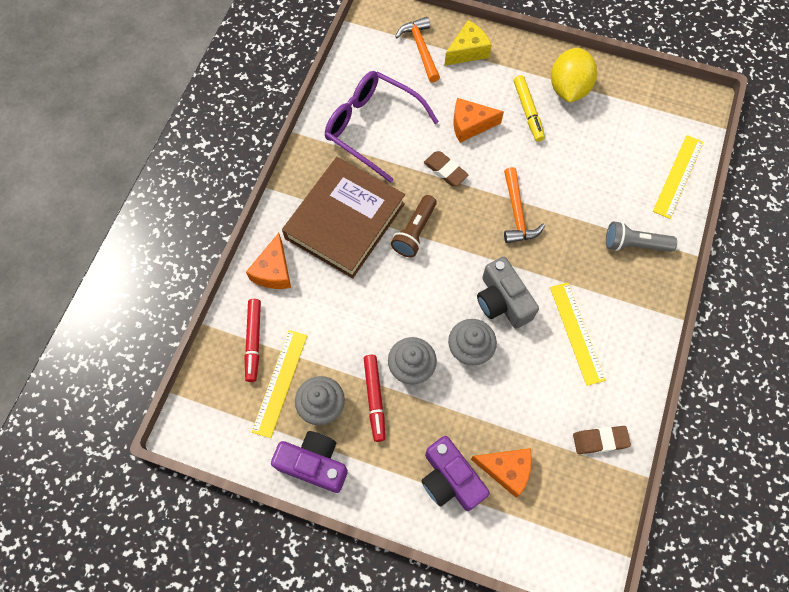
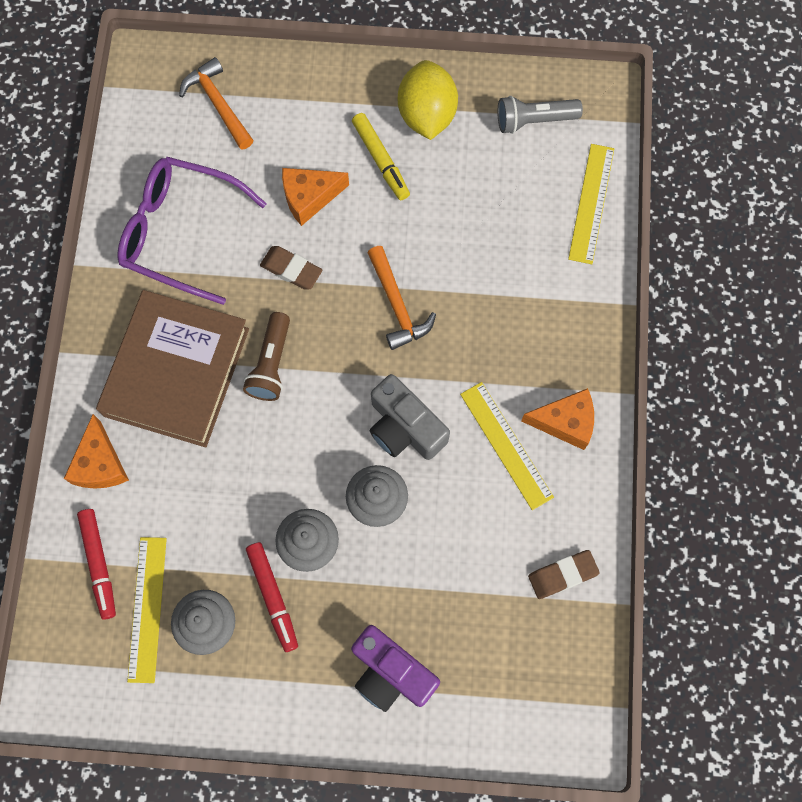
camera: 15 degrees left, 5 degrees up
purple camera [271,431,348,493] -> none
yellow cheese [444,20,492,66] -> none
orange cheese [471,448,532,497] -> orange cheese moved to [521,388,594,450]
grey flashlight [606,221,677,252] -> grey flashlight moved to [497,96,583,134]

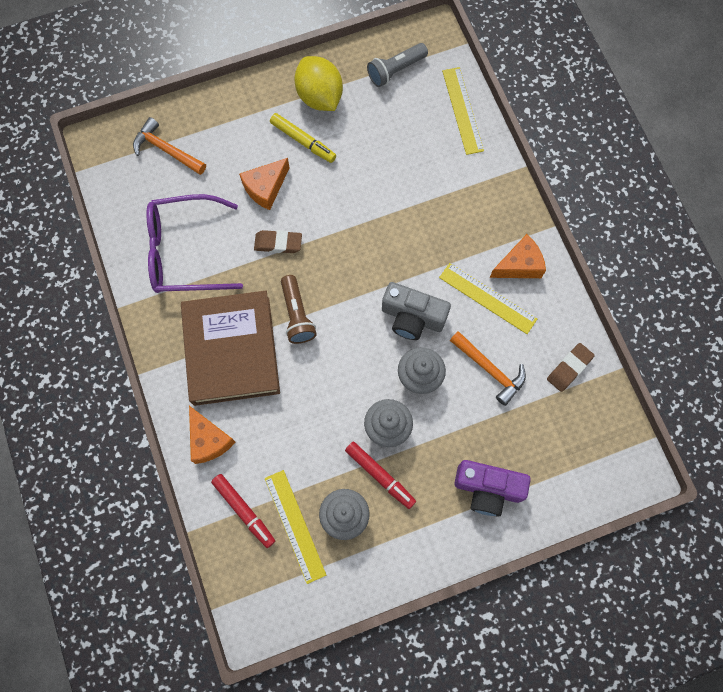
camera: 25 degrees left, 0 degrees up
orange hammer [367,246,436,350] -> orange hammer moved to [450,331,526,406]

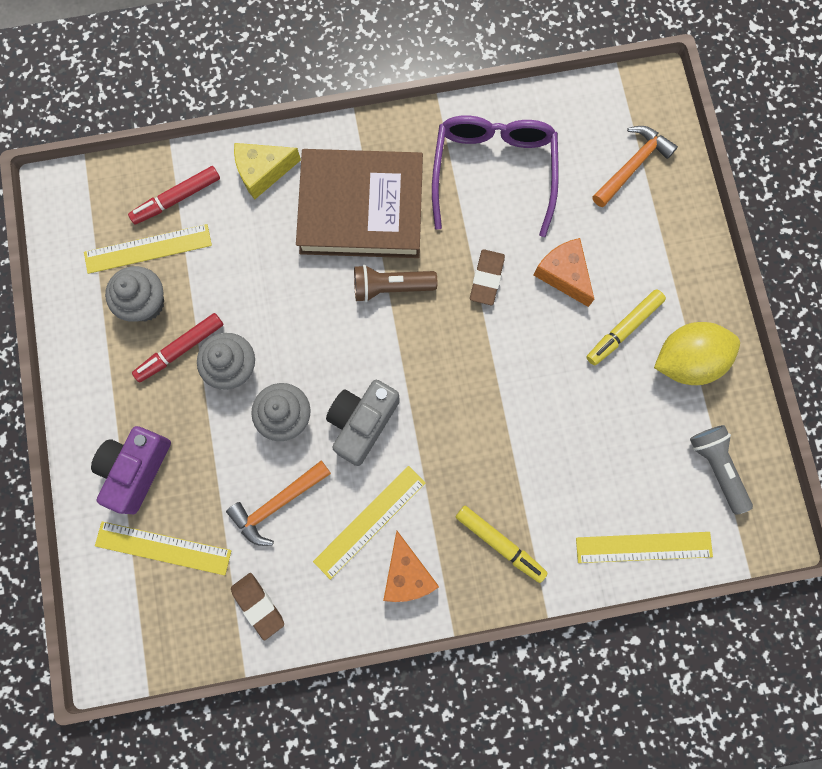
camera: 100 degrees right, 5 degrees up
orange cheese [189,406,236,464] -> yellow cheese [234,143,301,199]
none -> yellow ruler [95,522,232,575]
none -> yellow marker [456,505,548,583]

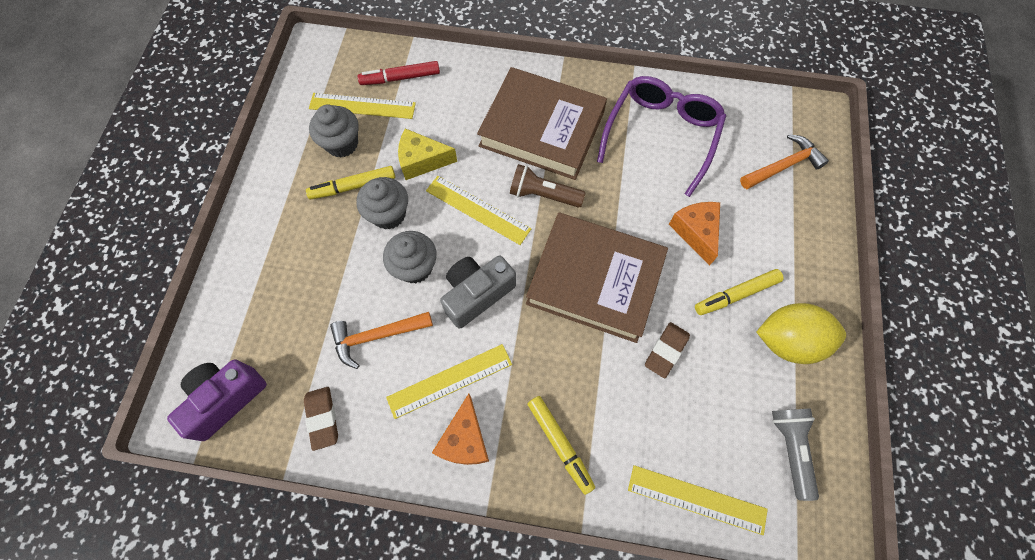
camera: 20 degrees right, 10 degrees down
purple camera [91,426,171,514] -> purple camera moved to [167,360,267,441]
yellow ruler [95,522,232,575] -> yellow ruler moved to [426,176,531,245]
red marker [132,313,224,382] -> yellow marker [306,166,395,200]
yellow cheese [234,143,301,199] -> yellow cheese moved to [398,129,457,180]
brown eraser [470,249,505,305] -> brown eraser moved to [645,322,690,378]
none -> brown book [526,212,668,343]

